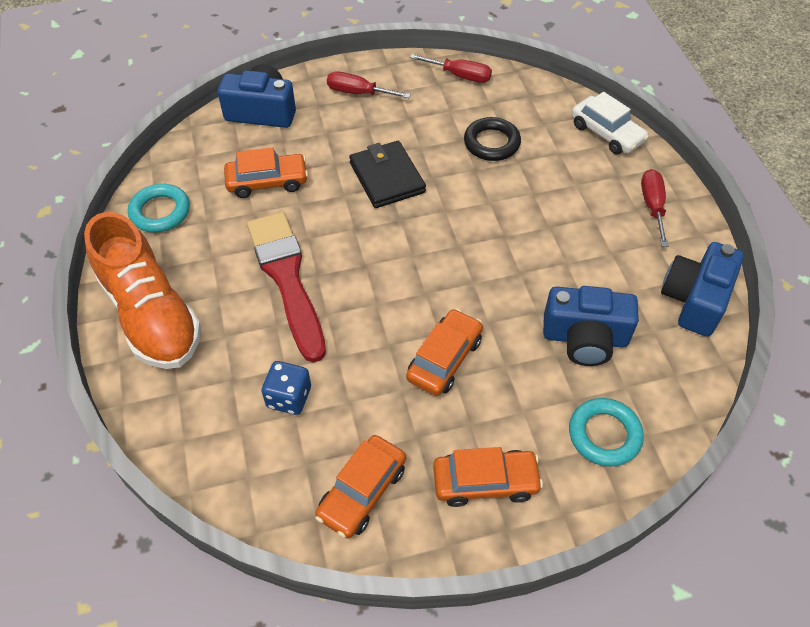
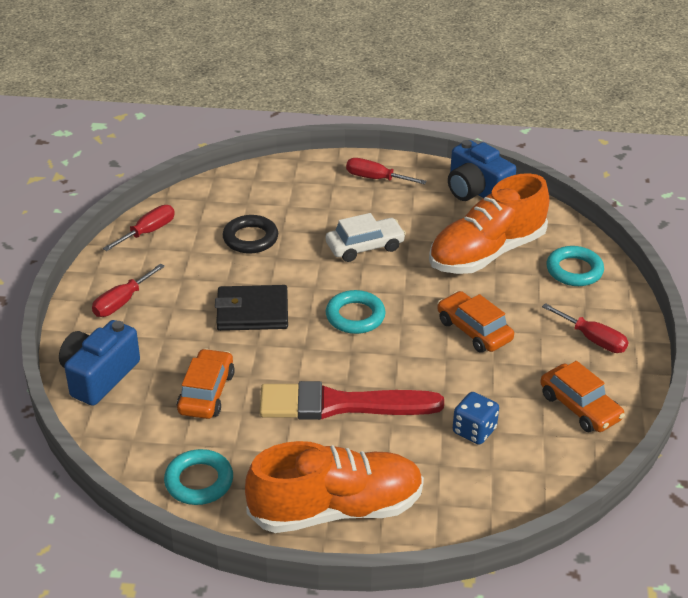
camera: 70 degrees left, 15 degrees down
orange car [433,447,543,507] -> red screwdriver [542,303,629,353]
blue camera [543,286,639,366] -> orange shoe [429,173,549,274]
white car [571,92,649,154] -> white car moved to [326,213,406,262]
none -> turquoise ring [326,290,386,334]

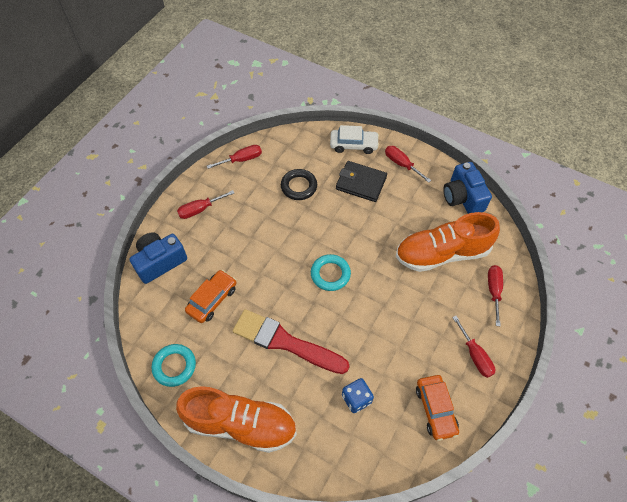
camera: 25 degrees right, 20 degrees up
black wallet [215,285,288,331] -> black wallet moved to [336,161,387,202]
white car [326,213,406,262] -> white car moved to [330,125,379,154]
orange car [437,291,514,353] -> none
turquoise ring [546,246,604,286] -> red screwdriver [488,265,503,326]

